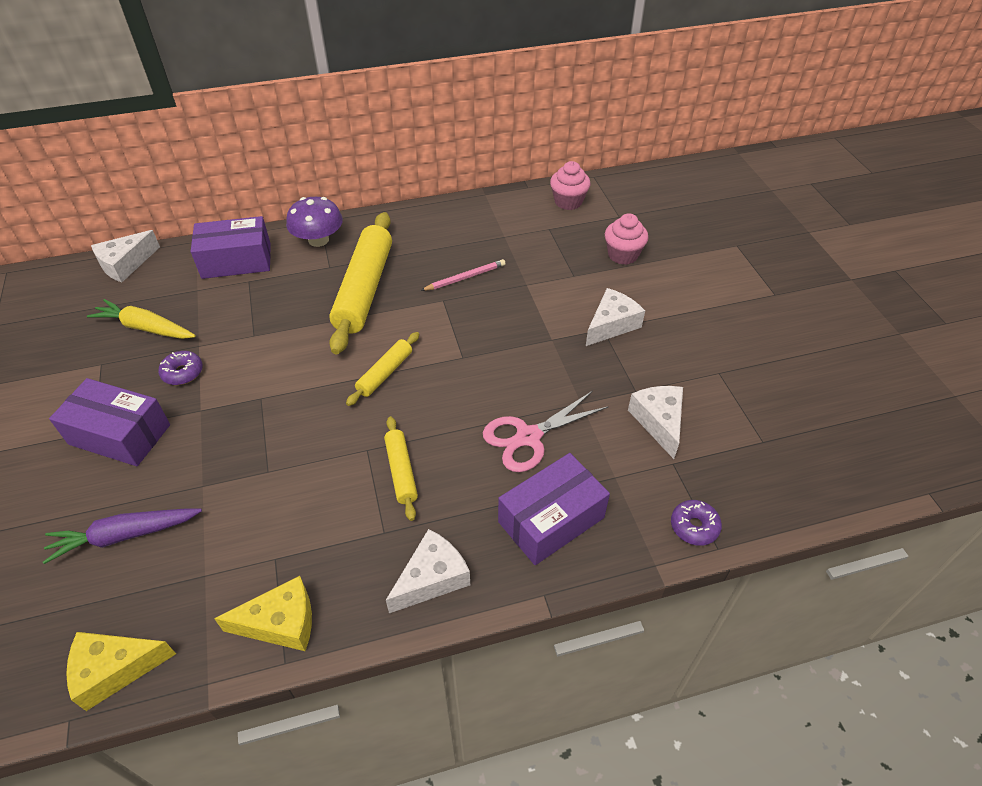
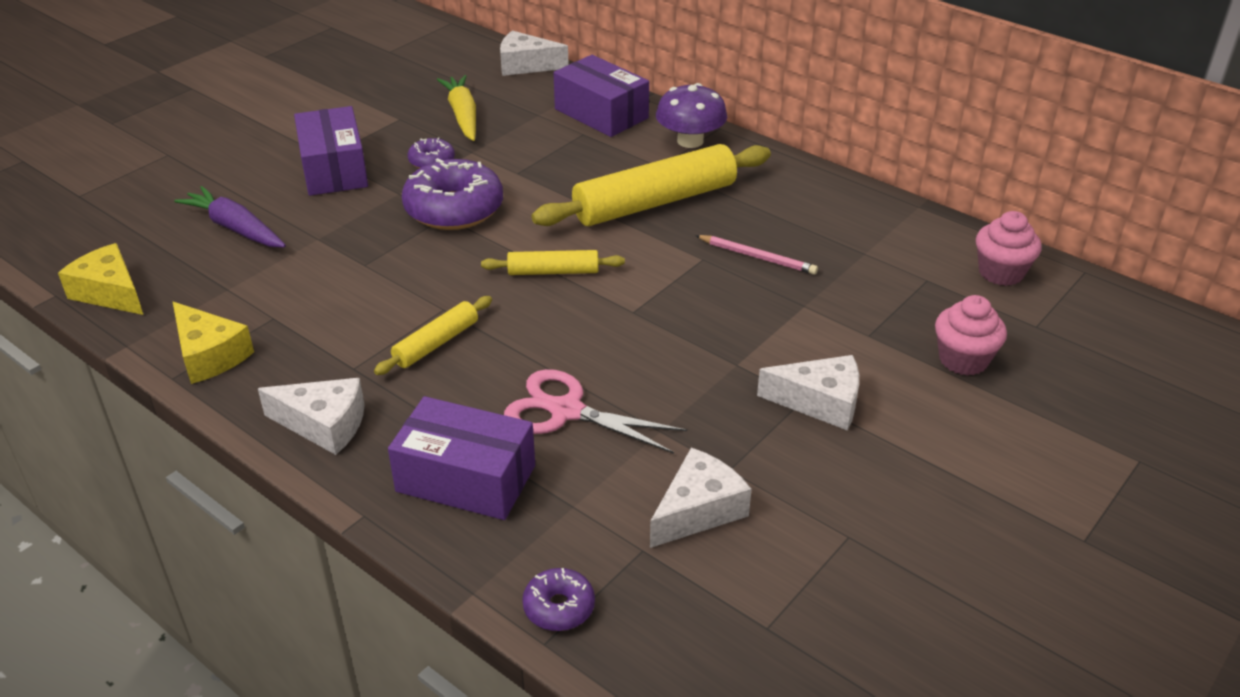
camera: 55 degrees right, 10 degrees down
none -> purple donut [402,158,503,230]

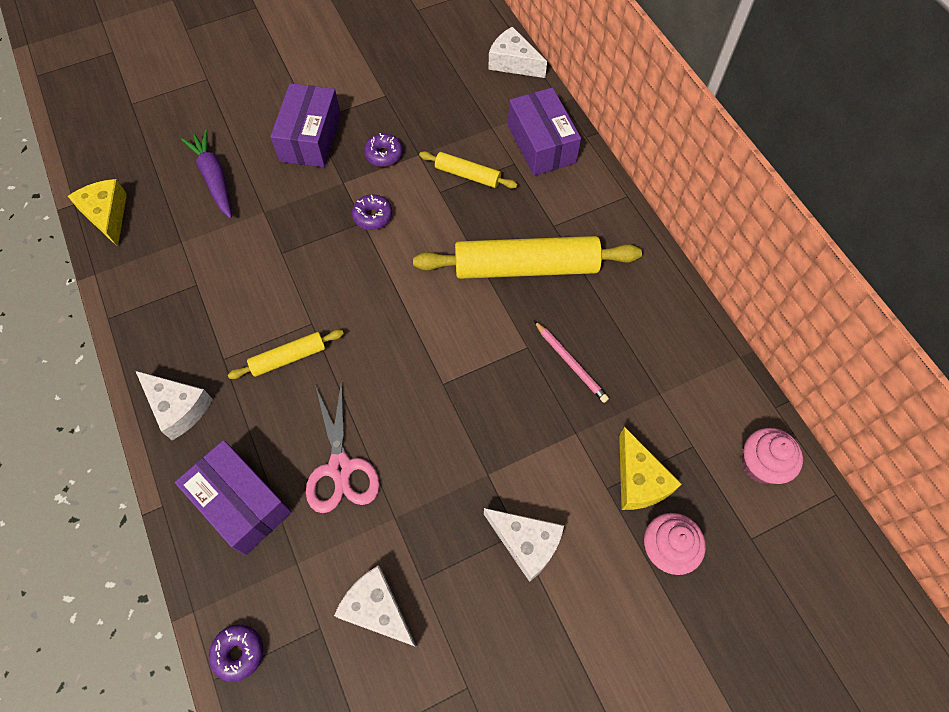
camera: 25 degrees right, 25 degrees up
yellow cheese [173,302,254,384] -> yellow cheese moved to [619,427,682,510]
purple donut [402,158,503,230] -> purple donut [352,194,392,230], size x0.49
yellow carrot [437,75,476,141] -> none
yellow rolling pin [481,250,625,275] -> yellow rolling pin moved to [419,151,518,189]
pink scissors [504,369,687,454] -> pink scissors turned 150 degrees counterclockwise [306,379,380,513]
white cheese [650,448,752,548] -> white cheese turned 120 degrees counterclockwise [334,565,417,647]
purple mushroom [656,83,727,148] -> none

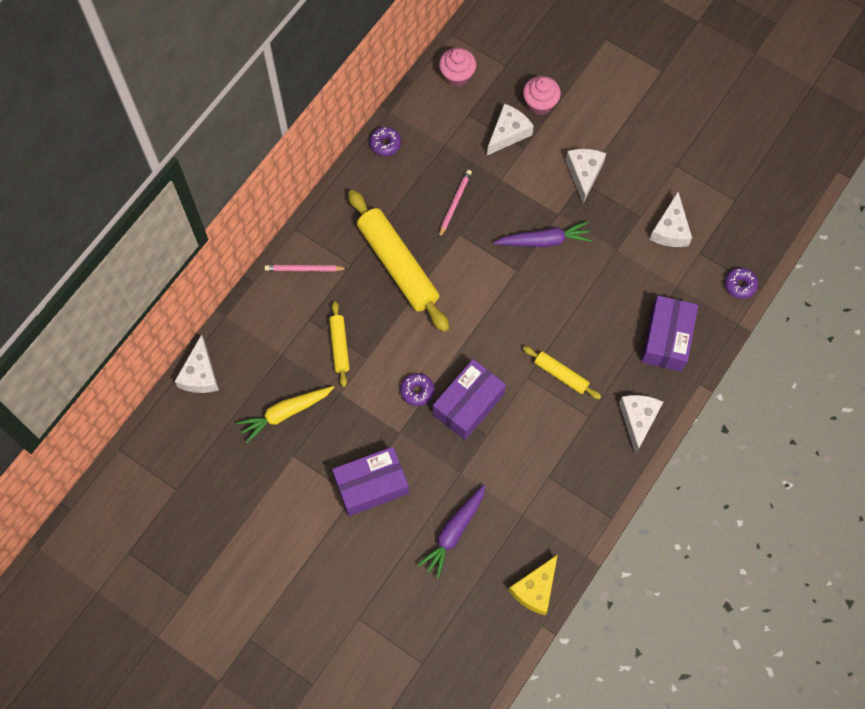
camera: 120 degrees left, 5 degrees up
pink scissors [306,379,380,513] -> none
purple donut [364,133,403,167] -> purple donut moved to [369,127,401,156]
purple box [508,87,581,176] -> purple box moved to [433,359,506,440]
yellow cheese [619,427,682,510] -> white cheese [487,104,534,155]
none -> yellow carrot [237,386,334,443]
none -> pink pencil [265,265,348,272]
none -> purple carrot [494,221,592,247]

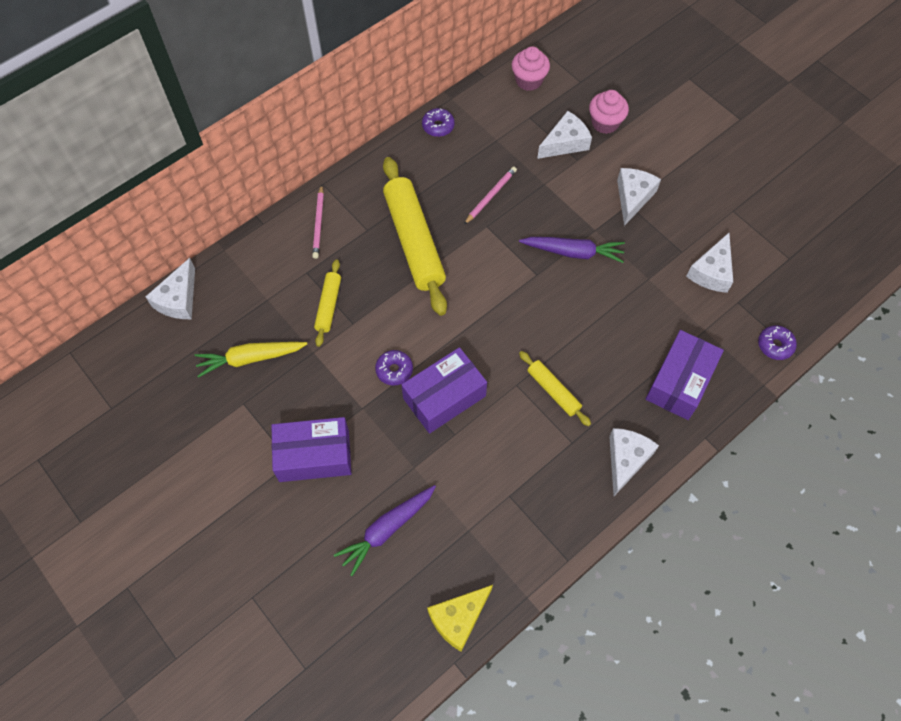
camera: 15 degrees right, 5 degrees down
pink pencil [265,265,348,272] -> pink pencil turned 105 degrees counterclockwise [312,185,324,259]

